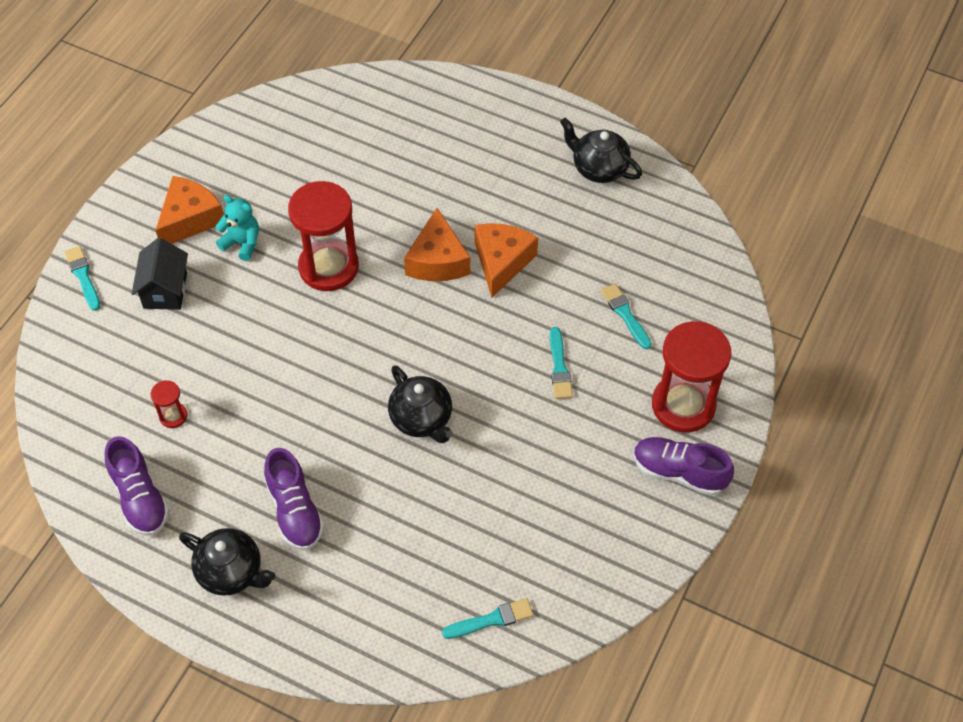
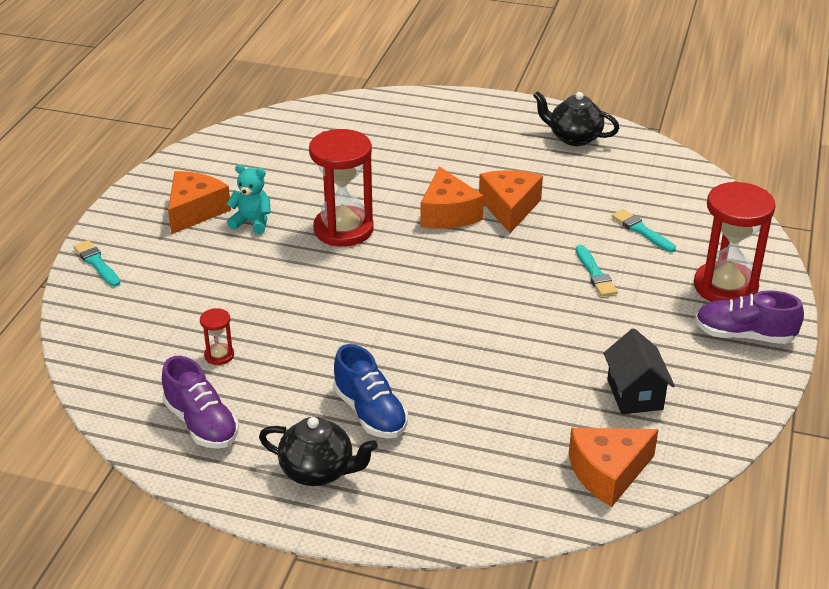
camera: 10 degrees left, 20 degrees down
black house [132,238,188,310] -> black house moved to [603,328,675,414]
purple shoe [264,448,324,550] -> blue shoe [333,344,408,438]
black teapot [388,365,453,443] -> none
turquoise brush [442,598,534,639] -> orange cheese [569,428,659,507]

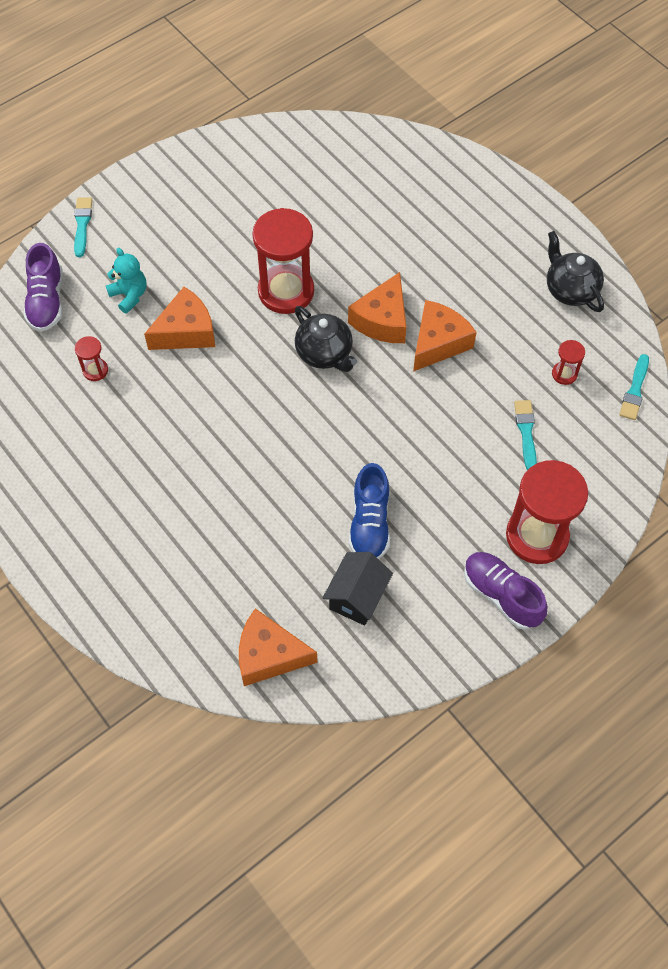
camera: 35 degrees right, 25 degrees up
purple shoe [162,356,239,449] -> purple shoe moved to [24,243,63,332]
orange cheese [168,171,231,234] -> orange cheese moved to [144,287,215,350]
turquoise teddy bear [227,165,271,234] -> turquoise teddy bear moved to [106,248,147,314]
black teapot [259,417,378,486] -> black teapot moved to [295,306,357,372]
blue shoe [333,344,408,438] -> blue shoe moved to [349,463,390,559]
turquoise brush [576,245,618,297] -> turquoise brush moved to [619,354,649,420]
none -> red hourglass [552,340,585,385]

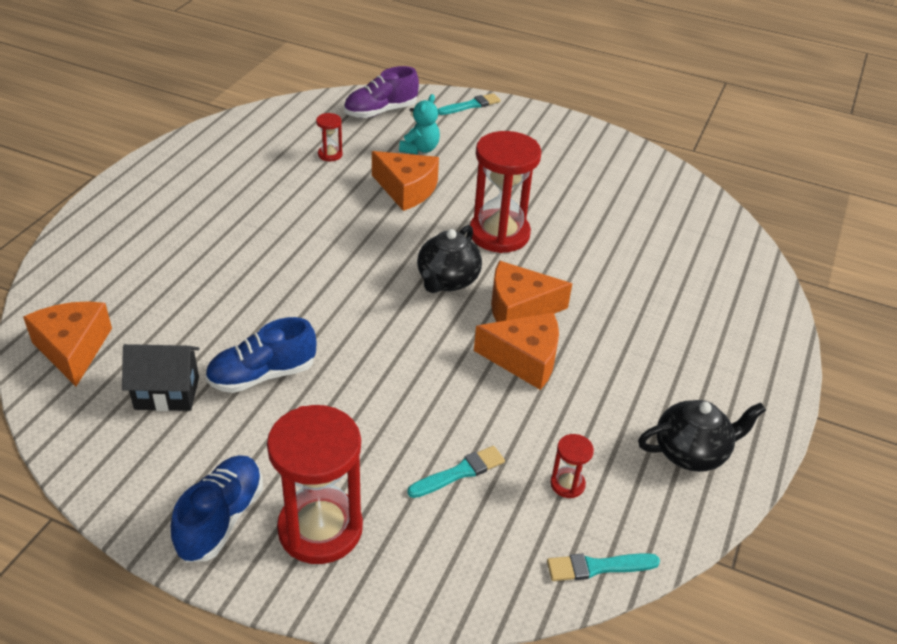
camera: 60 degrees right, 20 degrees down
purple shoe [464,552,547,630] -> blue shoe [171,455,263,563]
black teapot [547,231,604,312] -> black teapot turned 45 degrees clockwise [638,400,766,472]

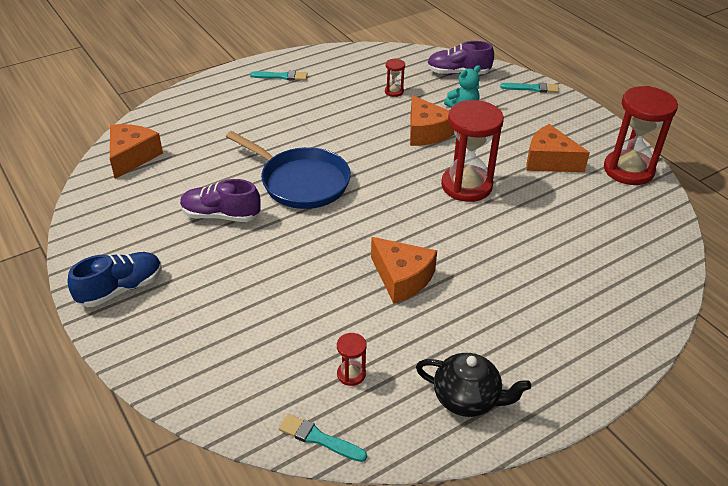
camera: 35 degrees right, 0 degrees up
black house [122,344,199,411] -> none
blue shoe [205,317,316,393] -> purple shoe [180,179,261,222]
red hourglass [267,405,363,564] -> red hourglass moved to [604,86,678,185]
turquoise brush [407,446,505,498] -> turquoise brush moved to [250,71,308,81]
black teapot [417,225,482,293] -> none
orange cheese [491,261,572,322] -> orange cheese moved to [526,124,590,172]
none -> blue pan [226,131,351,209]

